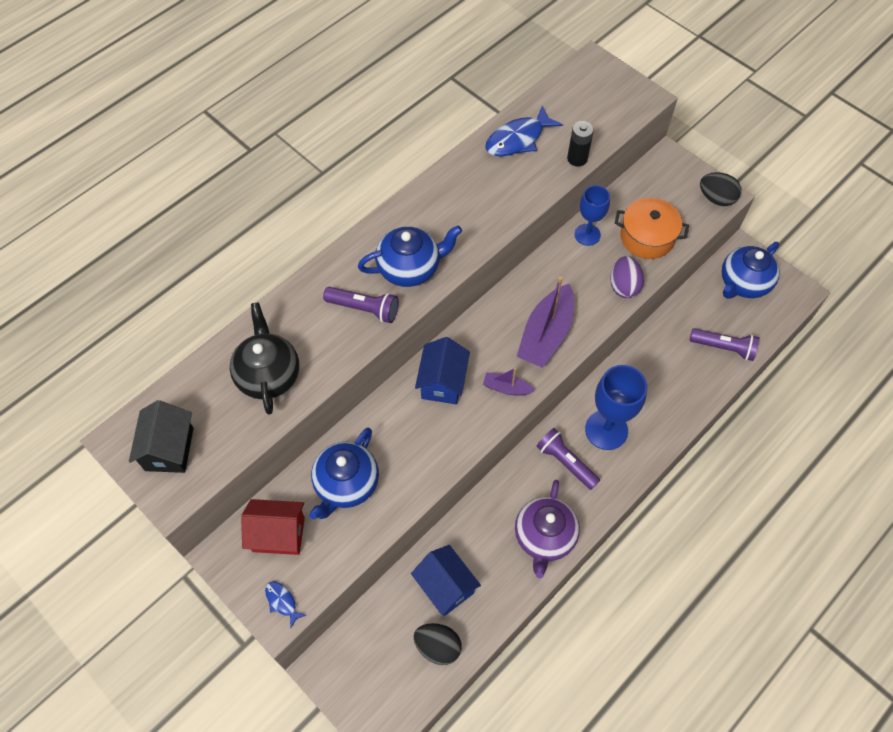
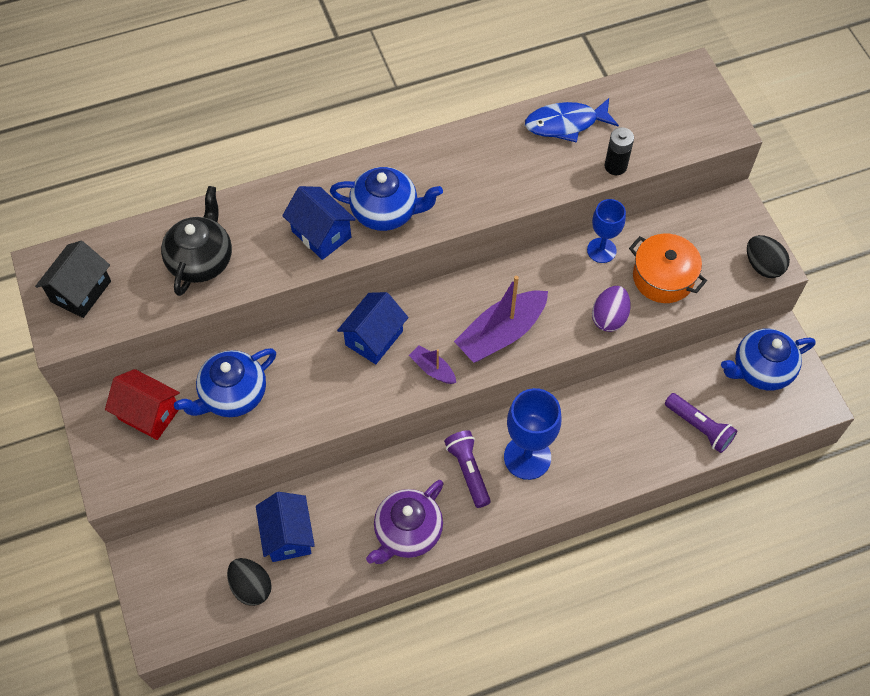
camera: 25 degrees right, 0 degrees up
blue fish [265,581,306,628] -> none
purple flashlight [323,287,399,323] -> blue house [282,186,356,260]

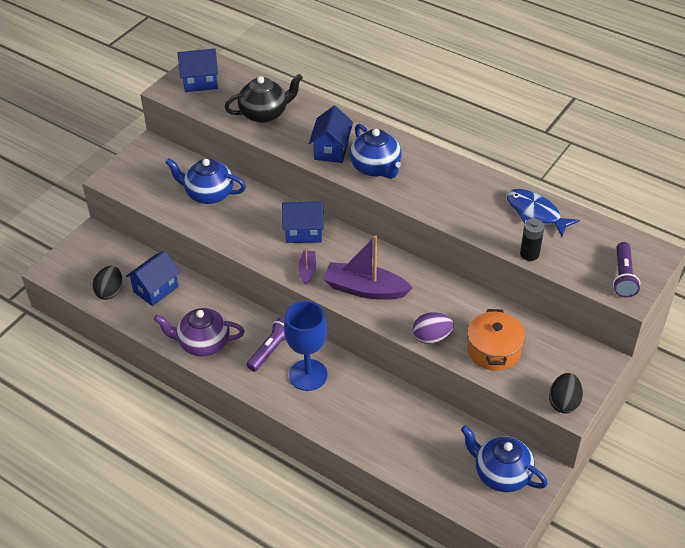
camera: 55 degrees right, 15 degrees down
black house [35,241,111,318] -> blue house [178,49,218,92]
red house [105,369,180,440] -> none
blue goblet [587,199,626,263] -> none
purple flashlight [665,393,737,453] -> purple flashlight moved to [613,242,640,298]

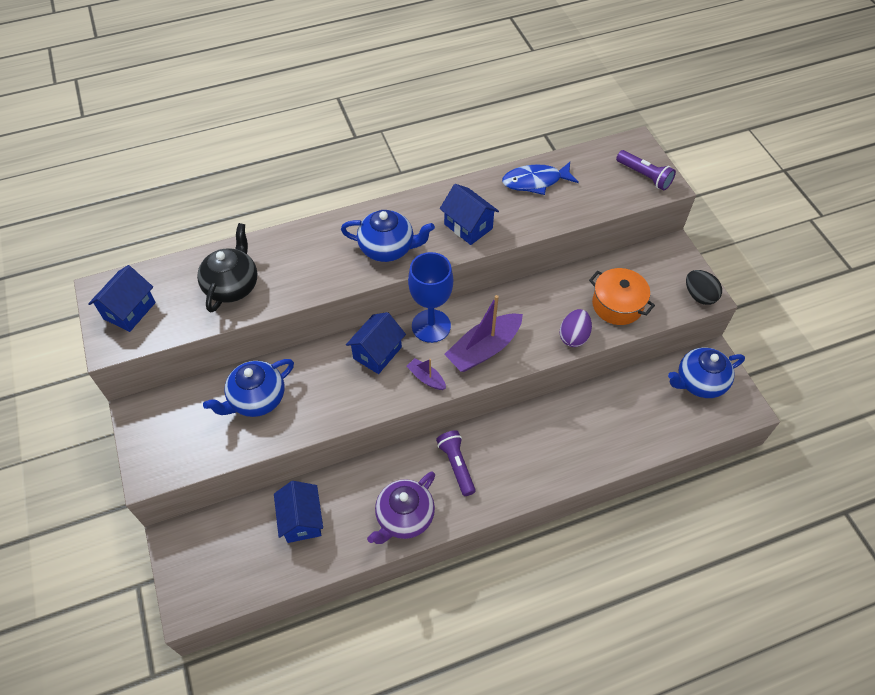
camera: 55 degrees left, 10 degrees up
black egg [92,266,122,300] -> none
blue goblet [284,301,327,391] -> blue goblet moved to [408,252,453,343]
blue house [309,106,353,163] -> blue house moved to [440,184,499,245]
black battery [520,218,544,261] -> none

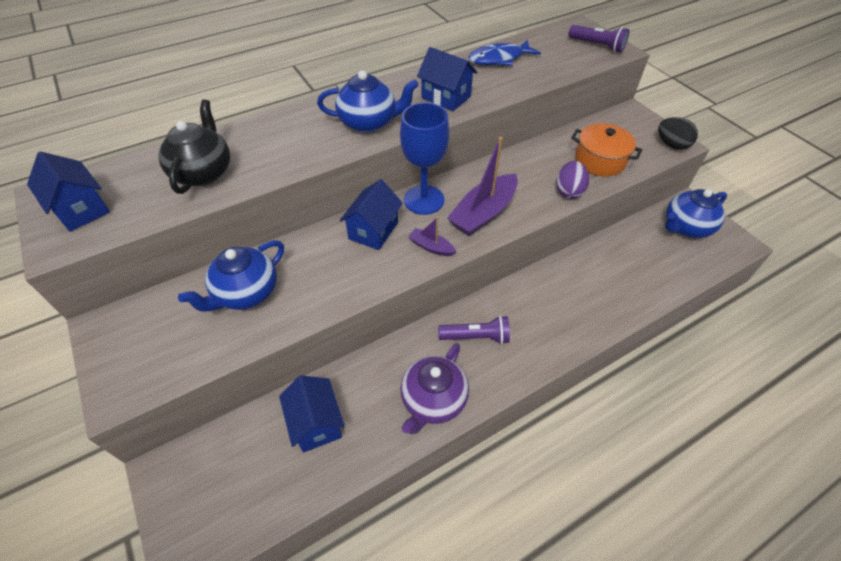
camera: 10 degrees left, 5 degrees down
blue house [88,265,156,332] -> blue house turned 60 degrees counterclockwise [27,152,110,232]
purple flashlight [436,430,476,496] -> purple flashlight turned 120 degrees clockwise [438,316,510,344]

